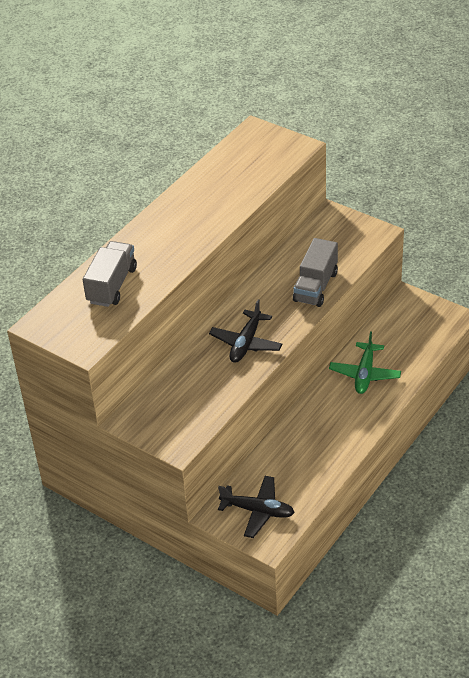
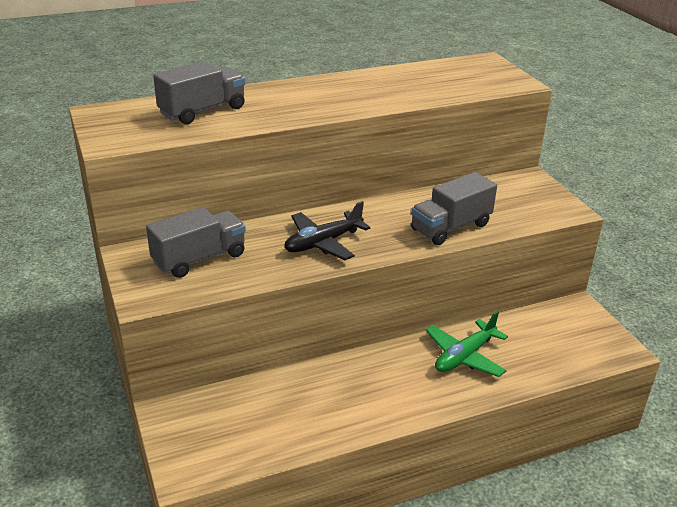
camera: 30 degrees right, 10 degrees down
black plane [218,476,295,538] -> none
none -> grey truck [146,207,246,278]

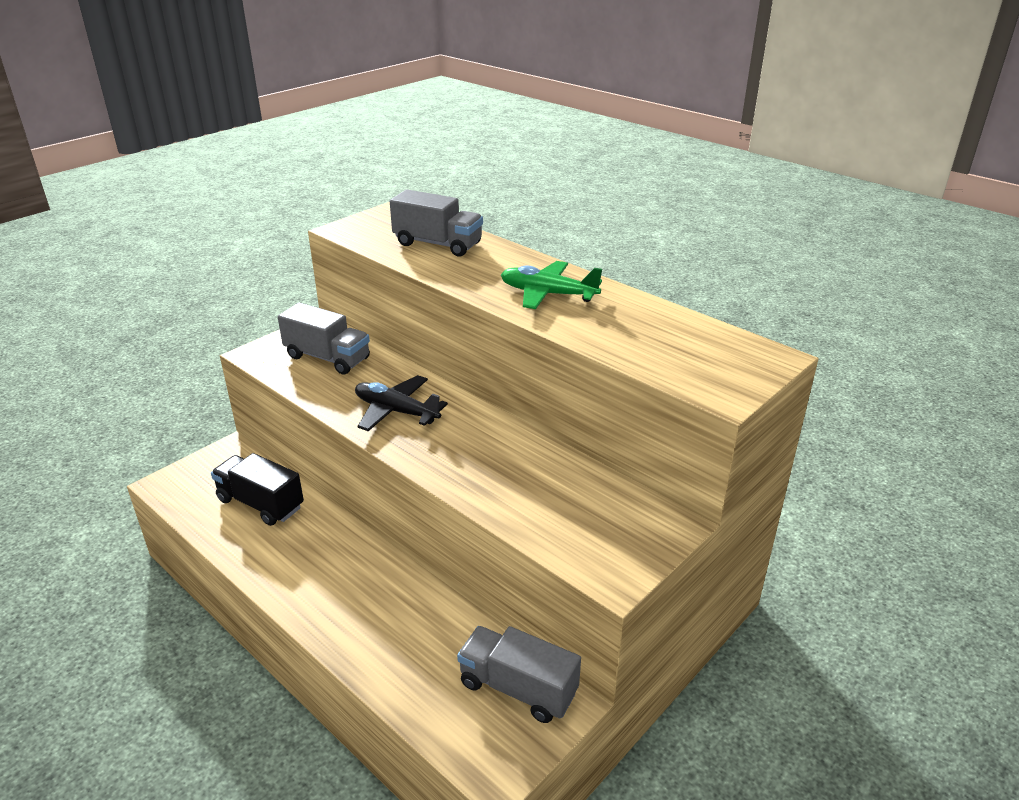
camera: 65 degrees right, 0 degrees up
grey truck [411,172,497,245] -> grey truck moved to [457,626,581,723]
green plane [426,311,508,377] -> green plane moved to [501,261,602,309]
none -> black truck [211,453,304,526]

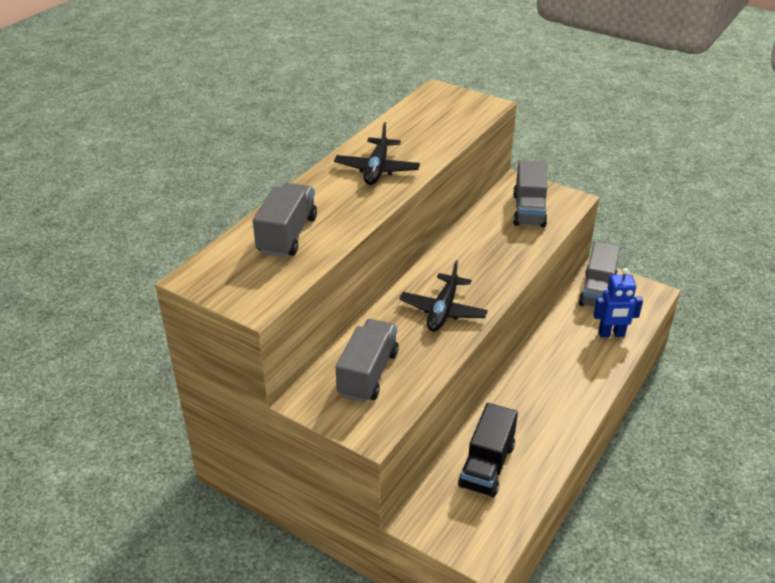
camera: 100 degrees left, 5 degrees up
green plane [501,261,602,309] -> black plane [334,122,420,185]
none -> grey truck [513,160,547,228]
none -> blue robot [593,268,643,337]

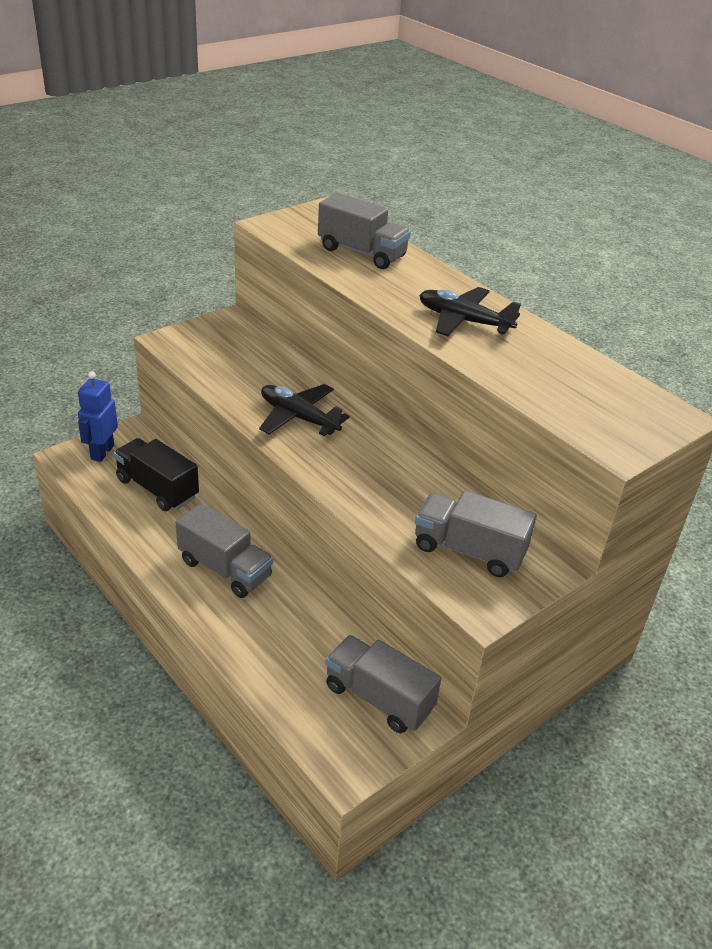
camera: 105 degrees right, 0 degrees up
grey truck [336,319,399,402] -> grey truck moved to [176,503,273,598]
blue robot [593,268,643,337] -> blue robot moved to [78,371,118,462]

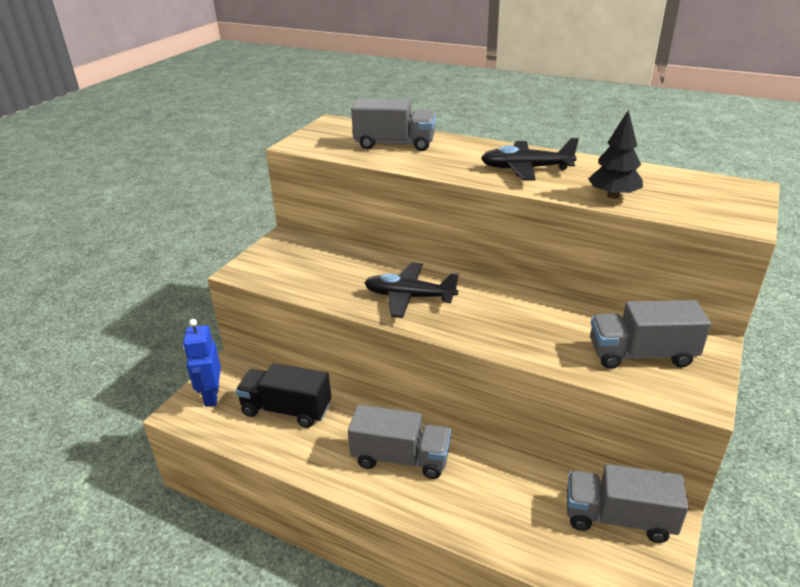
camera: 20 degrees left, 5 degrees down
none -> black tree [588,110,643,199]

